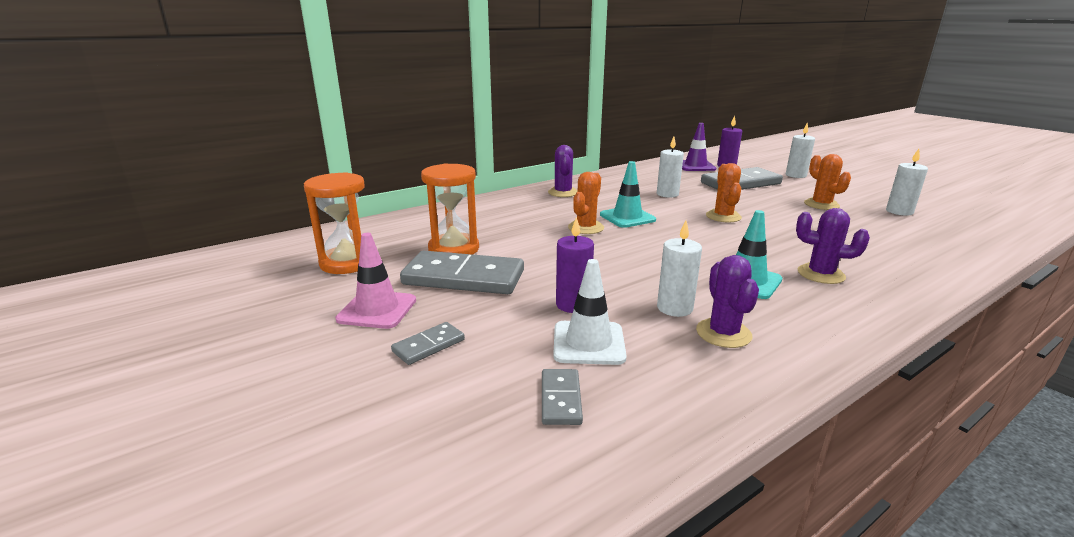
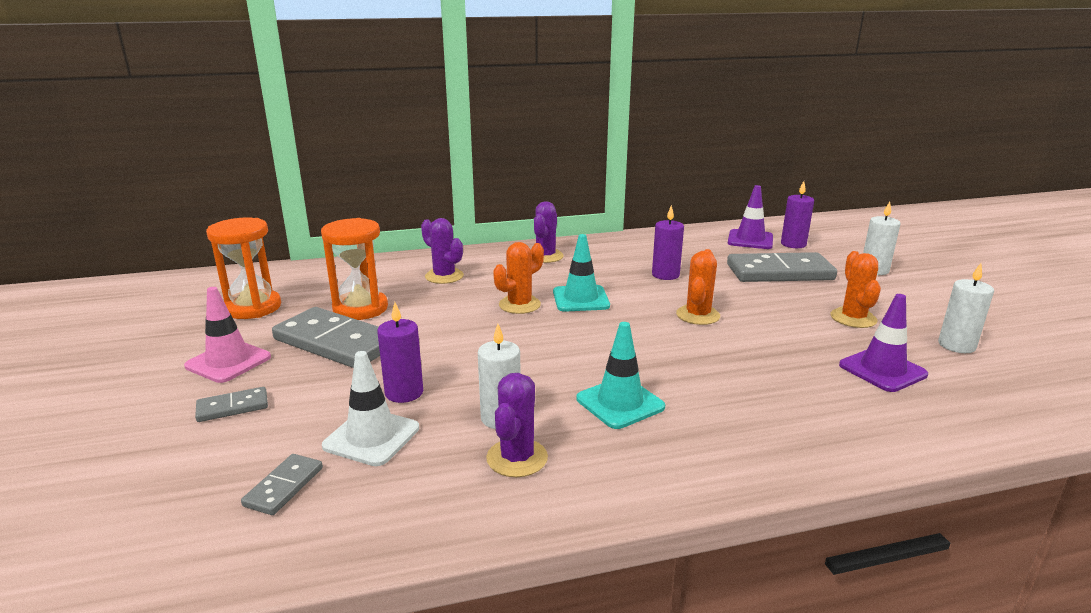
camera: 20 degrees right, 0 degrees up
white candle [657,137,684,198] -> purple candle [652,205,684,280]
purple cactus [796,208,870,284] -> purple cactus moved to [421,218,464,284]
none -> purple traffic cone [839,294,928,392]

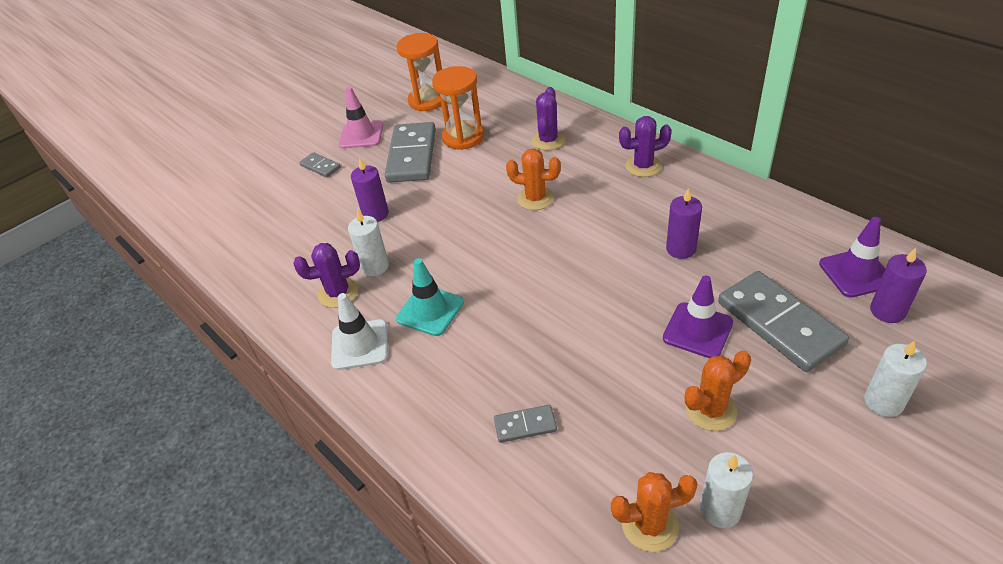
camera: 65 degrees right, 20 degrees up
grey domino [241,454,323,515] -> grey domino moved to [494,405,557,443]
white traffic cone [322,351,419,466] -> white traffic cone moved to [331,293,388,370]
turquoise traffic cone [553,234,610,312] -> none
orange cactus [676,249,720,325] -> orange cactus moved to [611,472,698,552]
purple traffic cone [839,294,928,392] -> purple traffic cone moved to [663,275,733,358]

